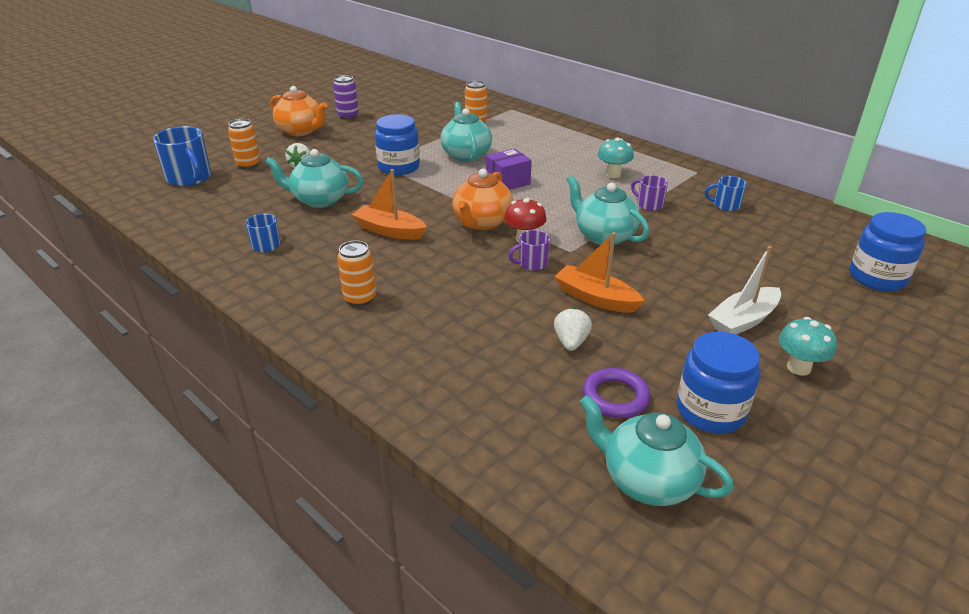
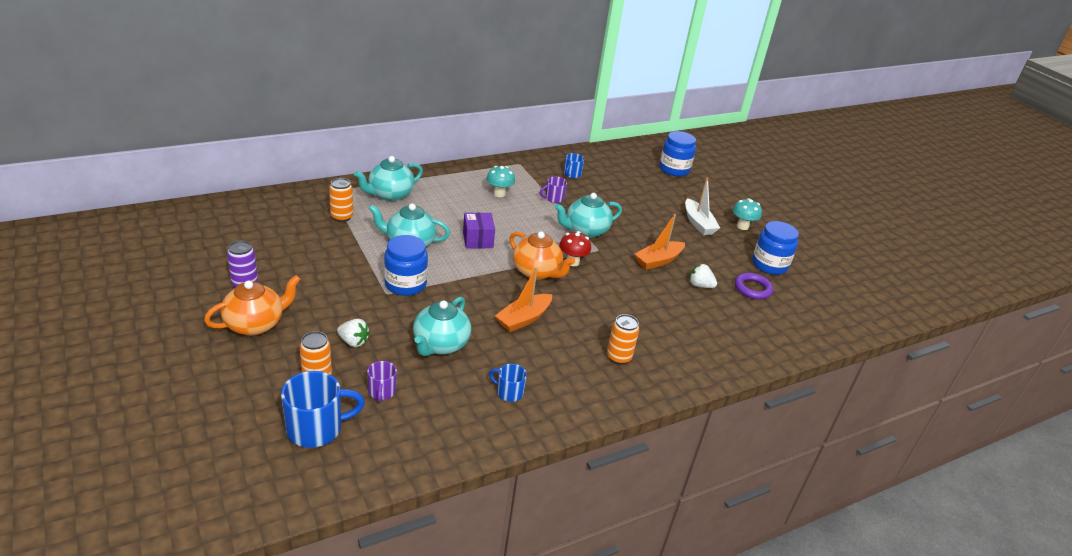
camera: 75 degrees left, 0 degrees up
purple mug [508,230,550,271] -> purple mug moved to [367,361,397,402]
turquoise teapot [580,395,733,506] -> turquoise teapot moved to [354,156,423,201]

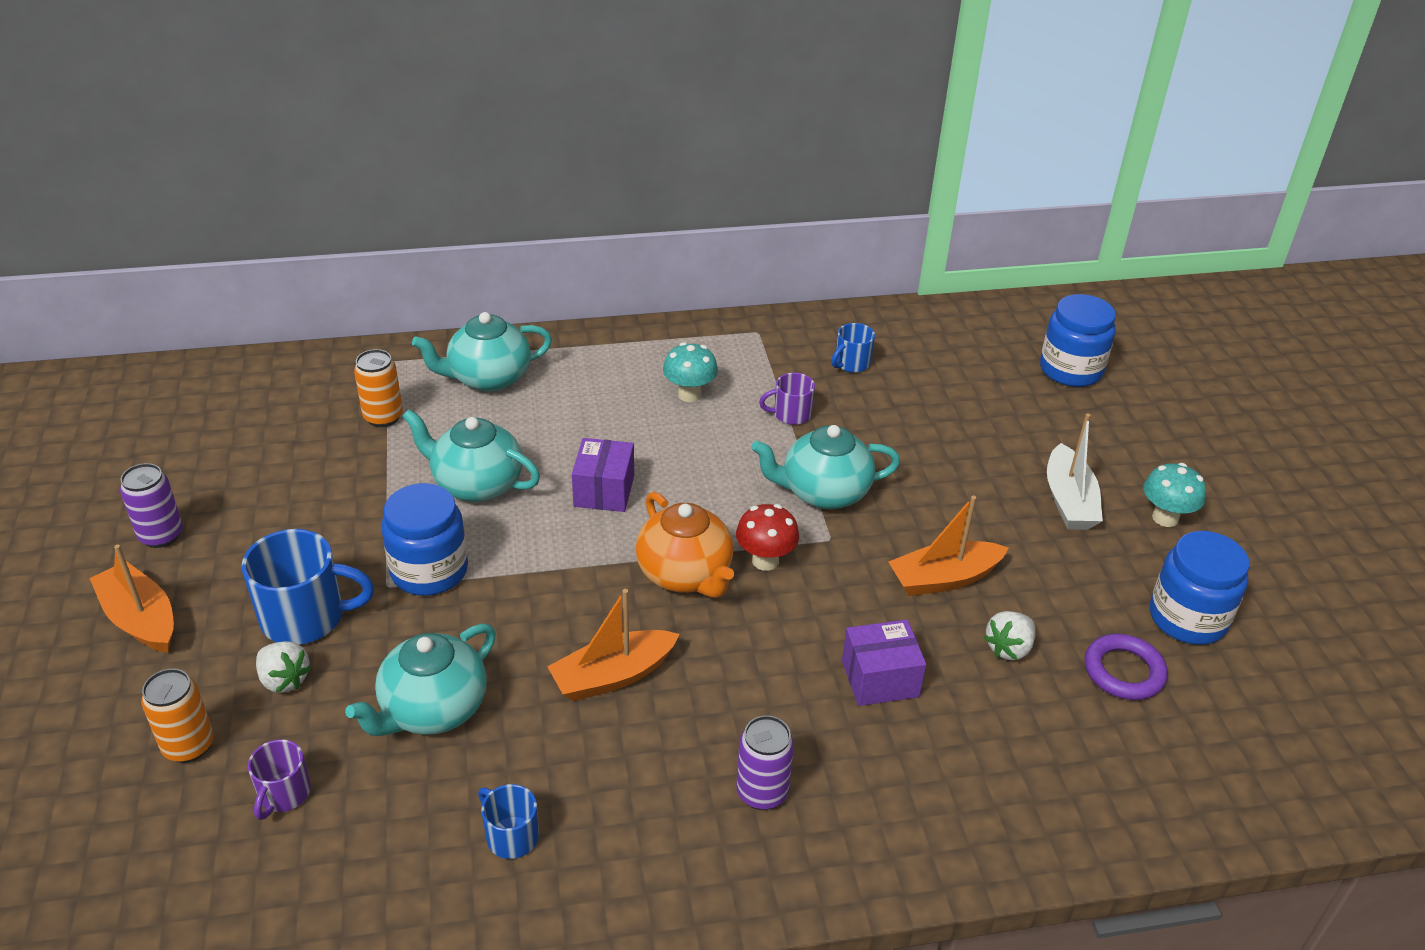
camera: 20 degrees right, 5 degrees up
orange teapot [204,275,301,336] -> orange boat [90,544,174,653]
blue mug [281,371,365,448] -> blue mug moved to [241,529,374,645]
orange can [607,314,639,365] -> purple can [736,715,794,810]
white strawberry [690,264,717,288] -> white strawberry turned 90 degrees counterclockwise [984,611,1036,660]
none -> purple box [842,619,926,706]

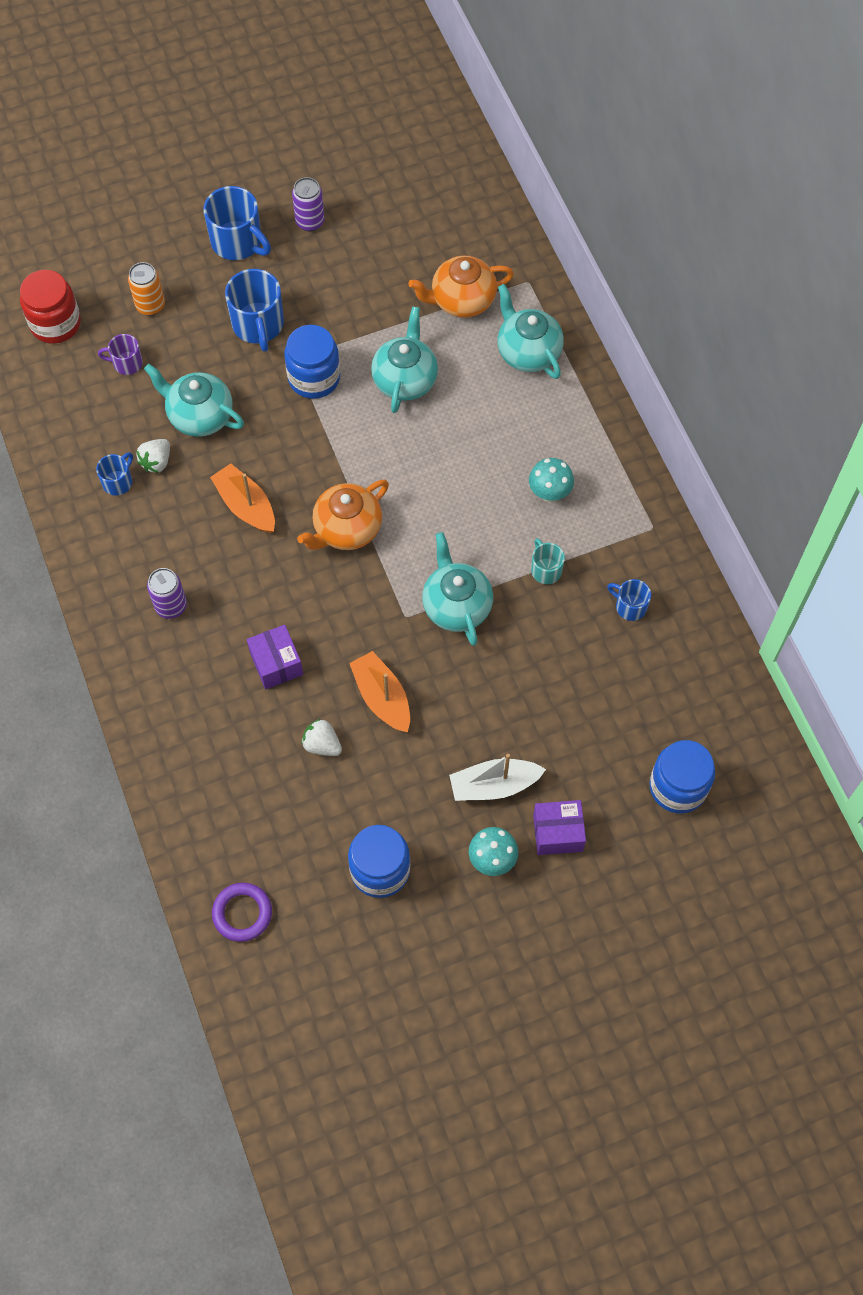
camera: 80 degrees right, 25 degrees up
orange boat [90,544,174,653] -> blue mug [203,186,271,260]
white strawberry [256,641,311,693] -> white strawberry moved to [136,439,170,473]
orange can [354,349,403,427] -> orange teapot [408,256,514,318]
purple box [572,438,634,512] -> purple box moved to [533,800,586,855]
red mushroom [736,504,799,571] -> none
purple mug [759,373,815,425] -> turquoise mug [531,538,565,584]
purple ring [1084,634,1168,700] -> purple ring moved to [212,883,272,942]
none -> red jar [20,270,81,344]

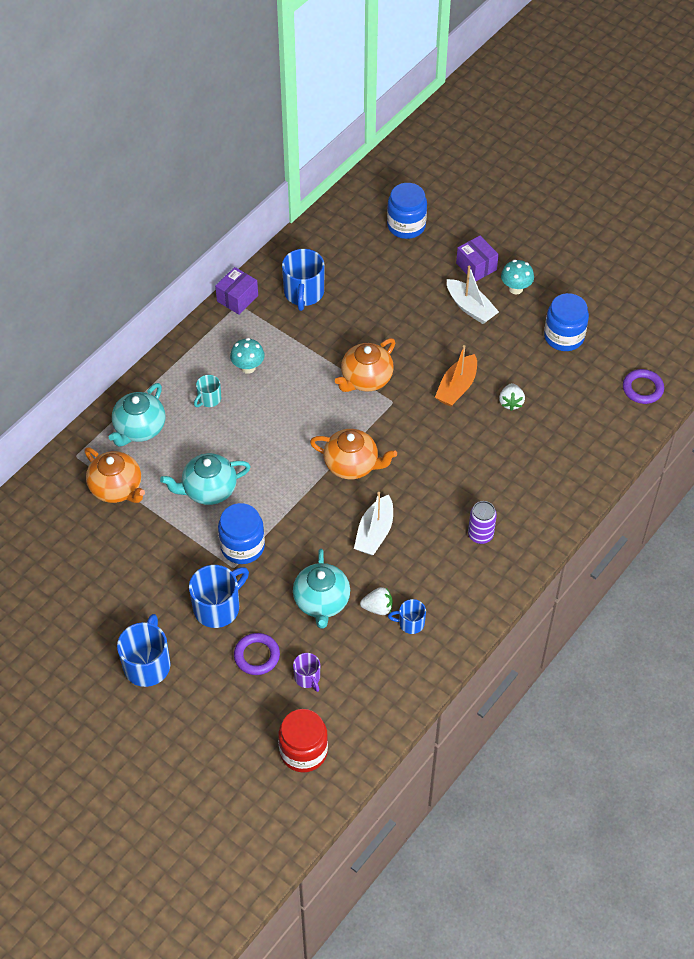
camera: 120 degrees left, 10 degrees down
orange can [128,262,165,316] -> none
orange boat [210,463,275,533] -> white boat [354,492,393,555]
purple box [247,625,303,689] -> purple box moved to [215,267,258,314]
purple can [292,177,325,232] -> none
turquoise teapot [422,532,493,646] -> orange teapot [335,338,395,392]
turquoise mug [531,538,565,584] -> turquoise mug moved to [194,375,221,407]
blue mug [607,579,651,621] -> blue mug [282,249,324,311], size x1.82
none -> purple ring [234,633,280,675]

